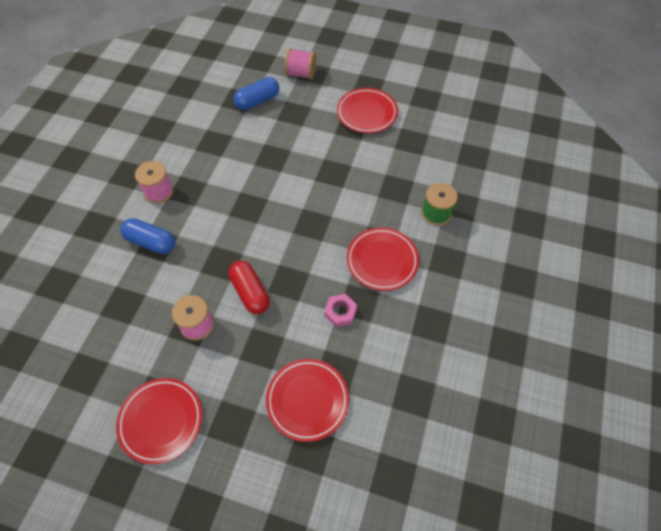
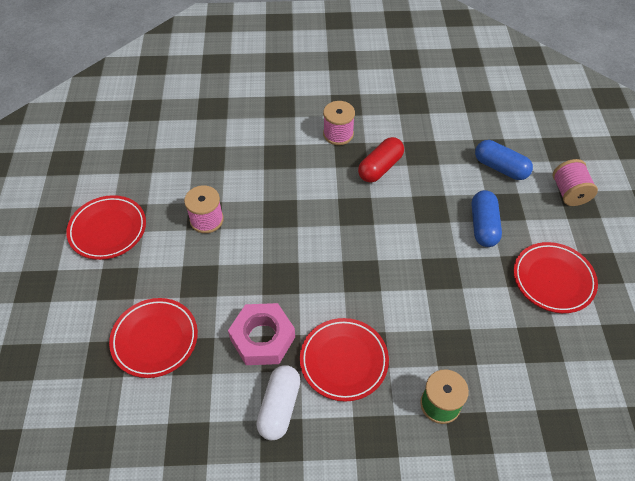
camera: 70 degrees right, 5 degrees down
blue capsule [120,218,175,254] -> blue capsule moved to [472,190,502,247]
red capsule [228,261,270,314] -> red capsule moved to [358,137,404,183]
pink nut [324,294,357,327] -> pink nut [228,303,295,365], size x1.72
none -> white capsule [256,365,301,440]

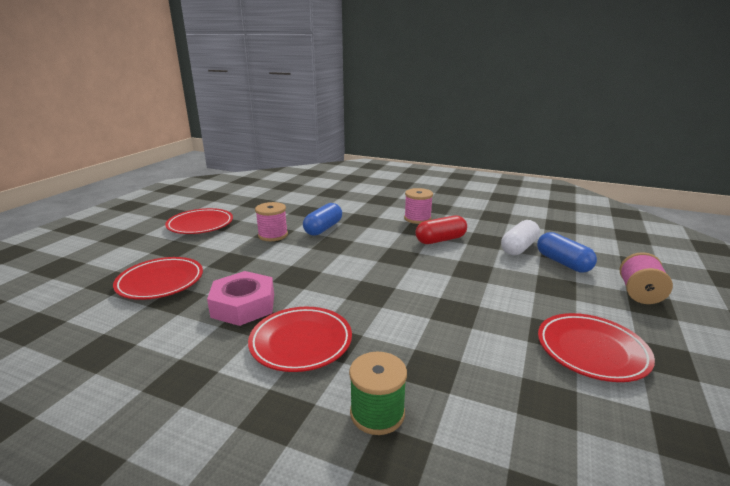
camera: 25 degrees right, 30 degrees down
white capsule [256,365,301,440] -> white capsule moved to [501,220,540,255]
blue capsule [472,190,502,247] -> blue capsule moved to [303,203,342,236]

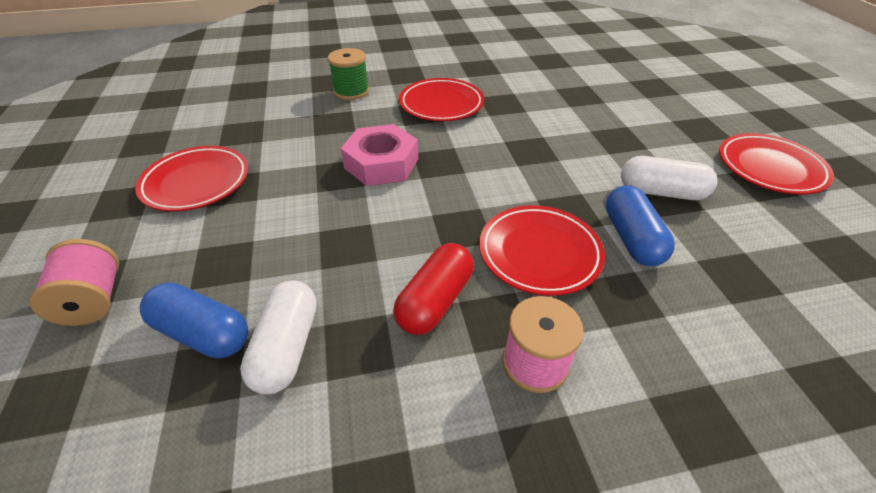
camera: 145 degrees right, 20 degrees up
red plate [113,257,203,300] -> red plate moved to [479,205,605,296]
pink nut [207,271,274,326] -> pink nut moved to [341,124,418,186]
pink spool [255,202,288,241] -> white capsule [621,156,717,200]

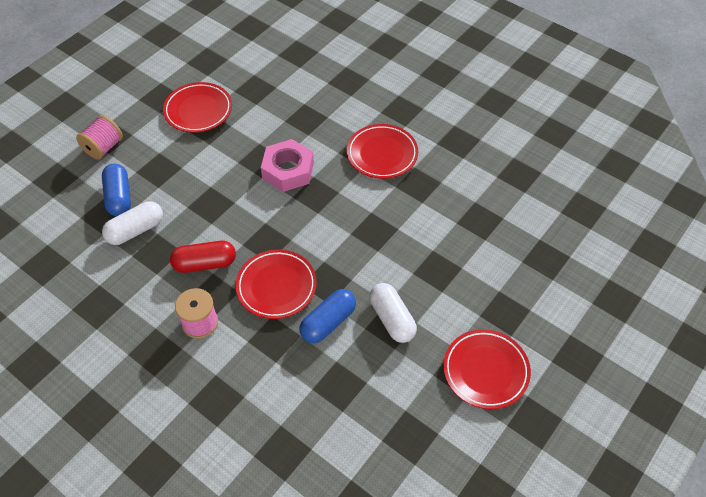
camera: 50 degrees right, 10 degrees up
green spool [328,48,370,100] -> none

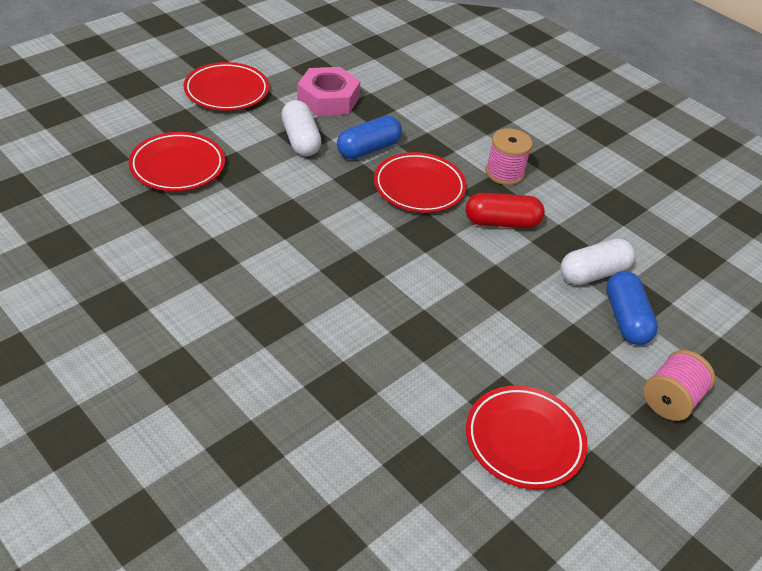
camera: 175 degrees left, 10 degrees down
pink nut [261,139,314,192] -> pink nut moved to [297,67,360,116]
red plate [347,124,418,179] -> red plate moved to [129,132,225,191]

